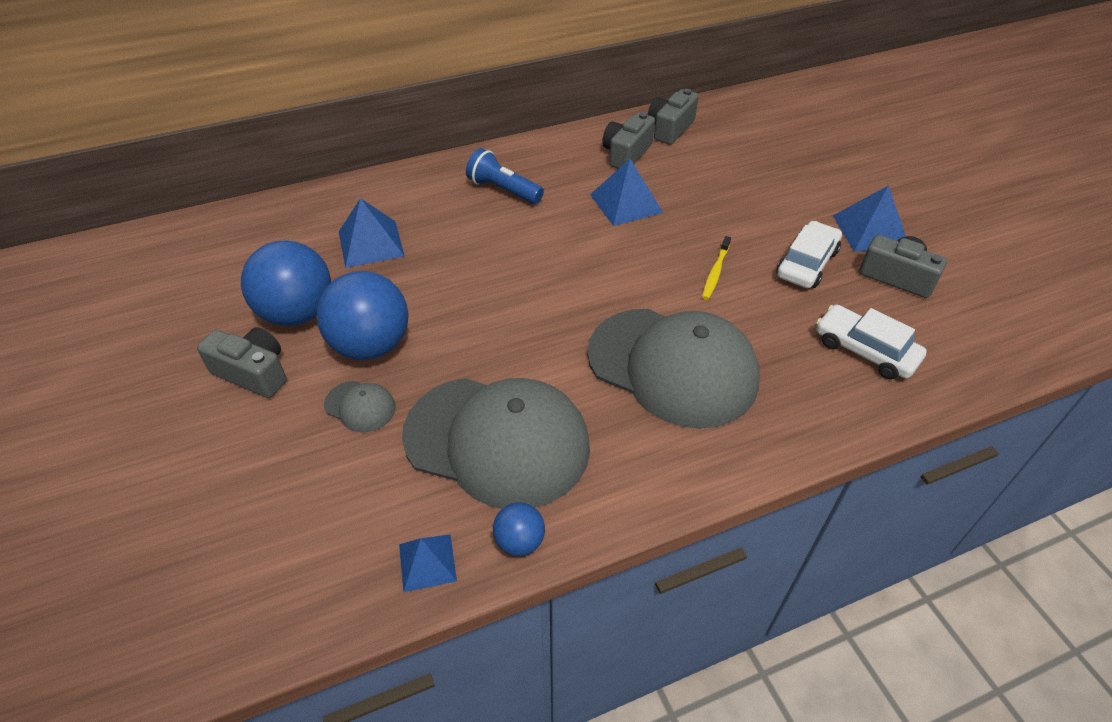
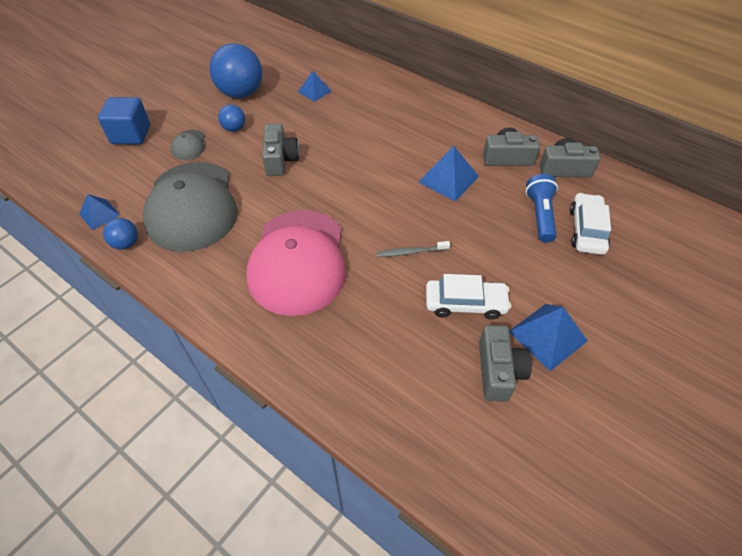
camera: 60 degrees right, 5 degrees up
grey camera [197,327,287,398] -> grey camera moved to [262,124,299,176]
blue ball [317,271,408,360] -> blue ball [218,105,245,132], size x0.49
blue pyramid [339,198,405,268] -> blue pyramid [298,71,331,102], size x0.63
blue flashlight [466,148,544,204] -> blue flashlight moved to [525,174,558,243]
grey cap [587,309,760,429] -> pink cap [246,210,346,316]
yellow toothbrush [702,236,731,300] -> grey toothbrush [376,241,450,257]
white car [816,305,927,380] -> white car moved to [570,193,611,255]
none -> blue cube [98,97,150,145]

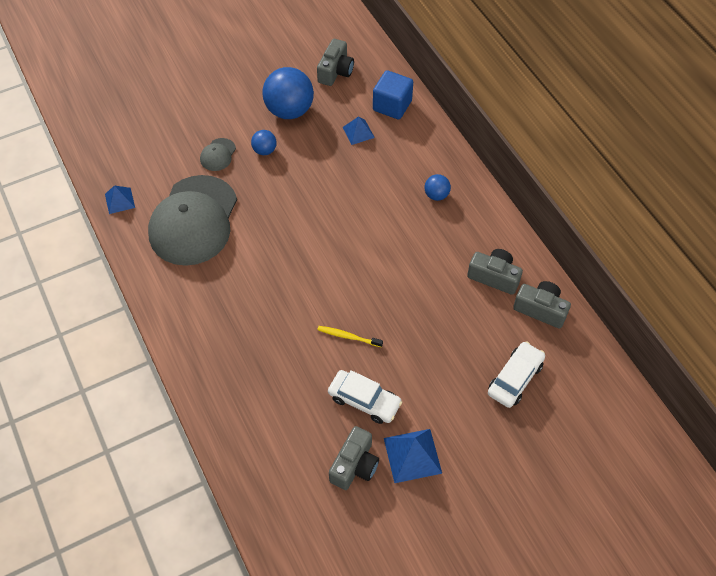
camera: 25 degrees right, 5 degrees up
blue cube [98,97,150,145] -> blue cube moved to [373,70,413,119]
blue ball [103,218,138,250] -> blue ball moved to [424,174,451,201]
pink cap [246,210,346,316] -> none
grey camera [262,124,299,176] -> grey camera moved to [317,39,354,86]
grey toothbrush [376,241,450,257] -> yellow toothbrush [317,326,383,347]
blue pyramid [418,146,479,202] -> none
blue flashlight [525,174,558,243] -> none

